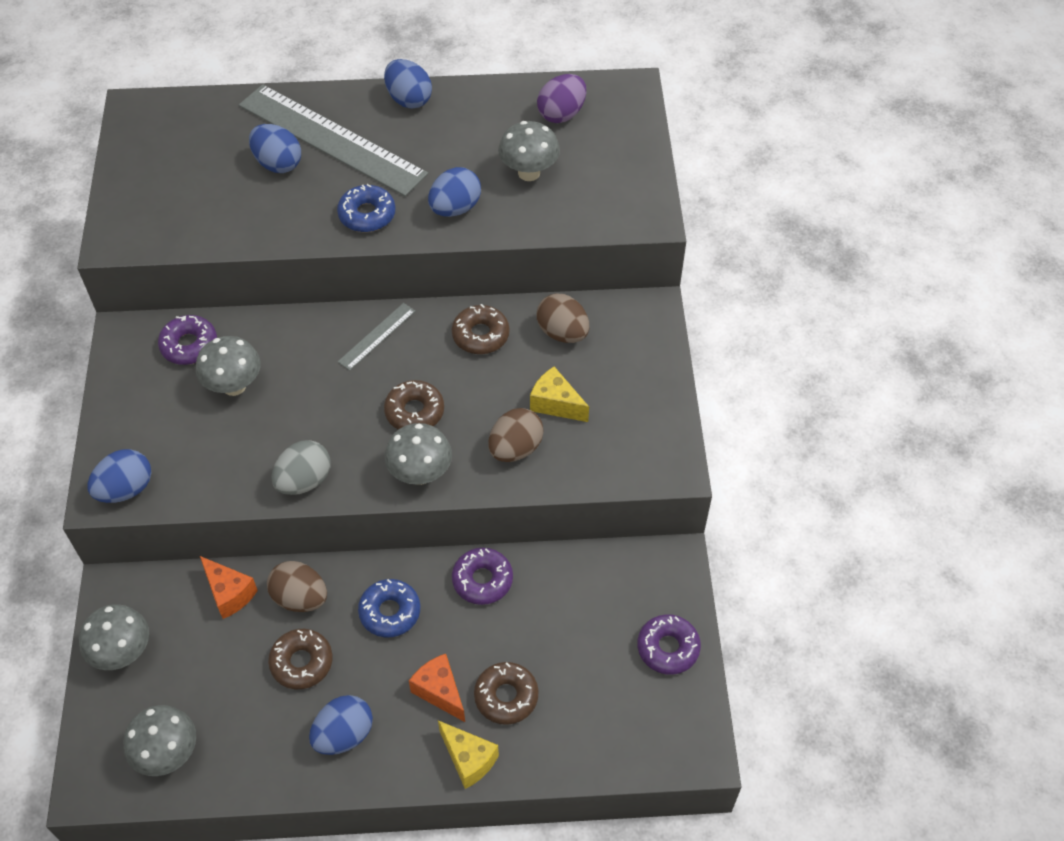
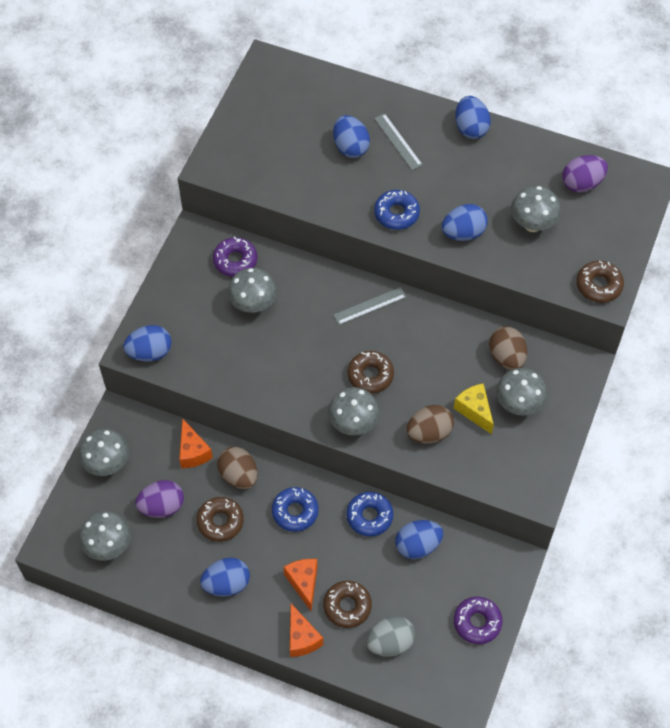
camera: 25 degrees right, 5 degrees up
grey ruler [239,84,428,196] -> grey ruler [374,113,423,170], size x0.43
grey egg [271,440,331,495] -> grey egg moved to [366,616,415,657]
yellow cheese [438,720,499,789] -> orange cheese [290,604,323,657]
brown donut [452,304,510,354] -> brown donut moved to [576,261,624,303]
purple donut [452,548,513,605] -> blue donut [346,492,393,536]
none -> purple egg [135,480,184,518]
none -> blue egg [395,520,443,559]
none -> grey mushroom [496,368,547,415]

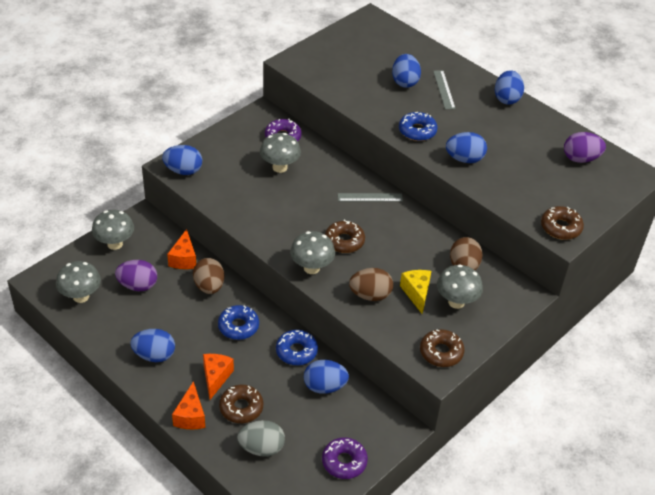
camera: 20 degrees right, 15 degrees down
brown donut [197,497,244,542] -> brown donut moved to [420,329,465,367]
grey mushroom [511,186,561,232] -> none

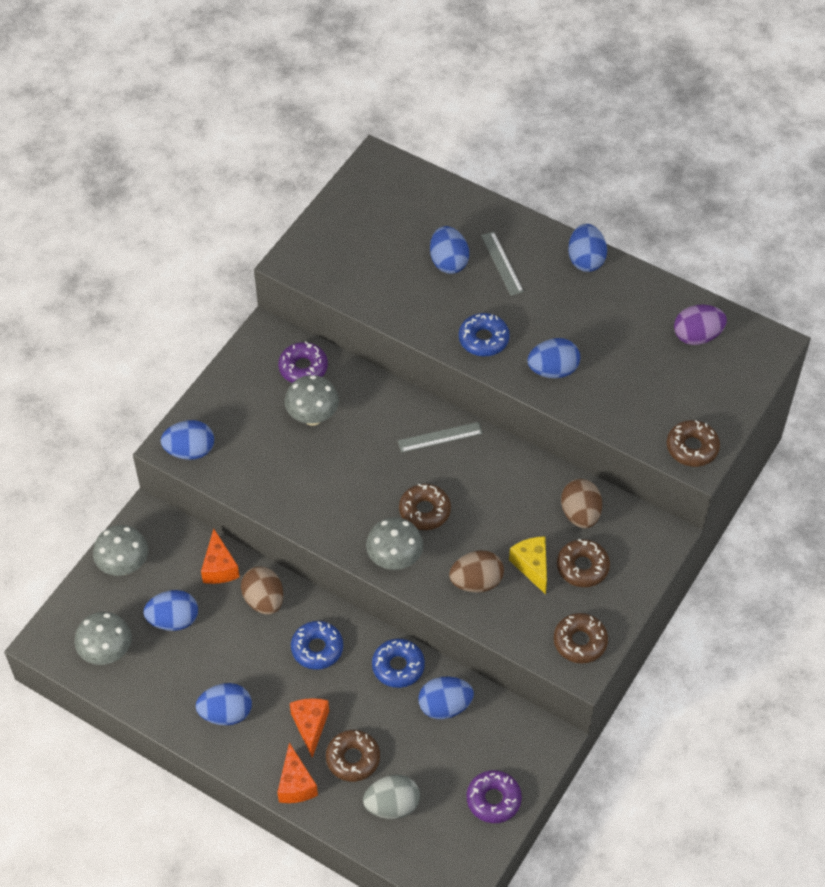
camera: 10 degrees left, 10 degrees up
purple egg [115,260,157,291] -> blue egg [143,590,198,631]
grey mushroom [437,264,483,309] -> brown donut [557,539,610,587]

